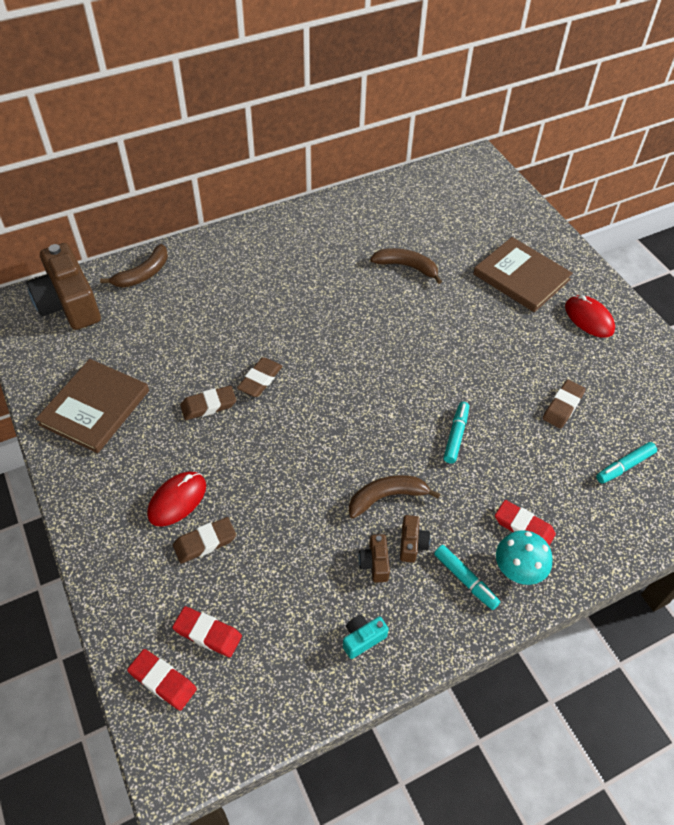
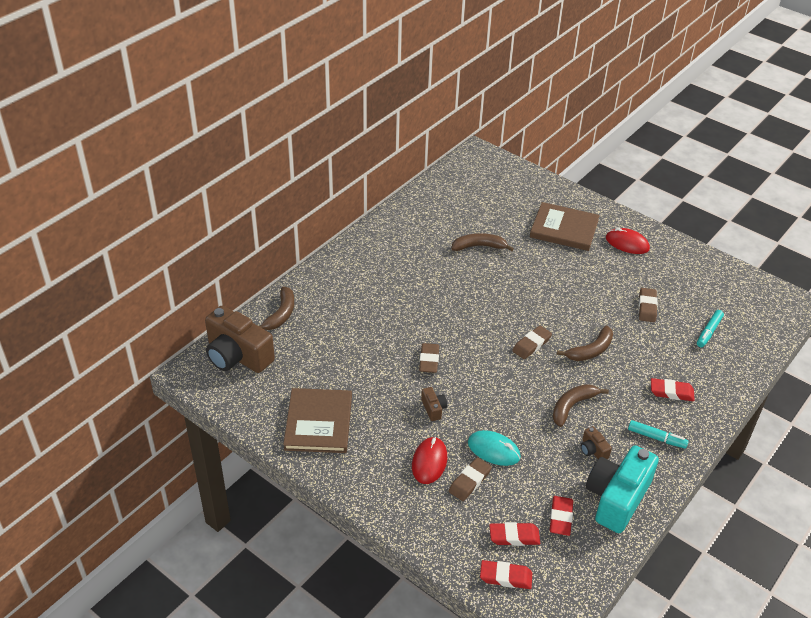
camera: 25 degrees left, 10 degrees down
brown eraser [180,385,236,420] -> brown eraser moved to [512,326,552,359]
turquoise camera [343,615,389,659] -> turquoise camera [586,445,659,533], size x2.36
brown camera [400,515,430,563] -> brown camera moved to [421,387,447,421]
turquoise marker [443,402,469,464] -> brown banana [557,326,613,361]
turquoise mushroom [496,530,552,585] -> none
none -> turquoise mouse [468,430,521,466]
none -> red eraser [550,496,573,536]

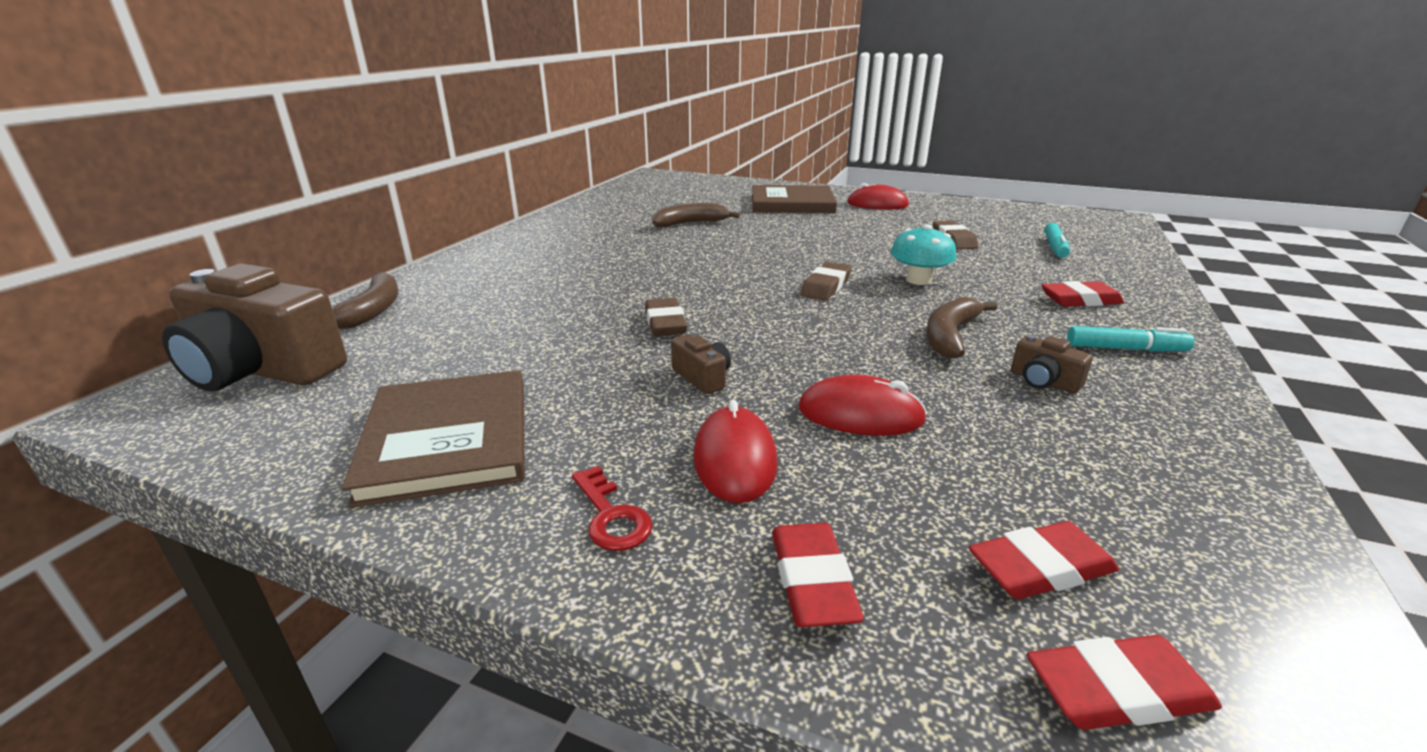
camera: 15 degrees left, 15 degrees down
brown eraser [449,457,492,501] -> none
turquoise mouse [468,430,521,466] -> red mouse [798,374,927,436]
red eraser [550,496,573,536] -> red eraser moved to [772,523,864,628]
brown banana [557,326,613,361] -> turquoise mushroom [890,224,956,285]
turquoise camera [586,445,659,533] -> none
none -> red key [572,466,653,551]

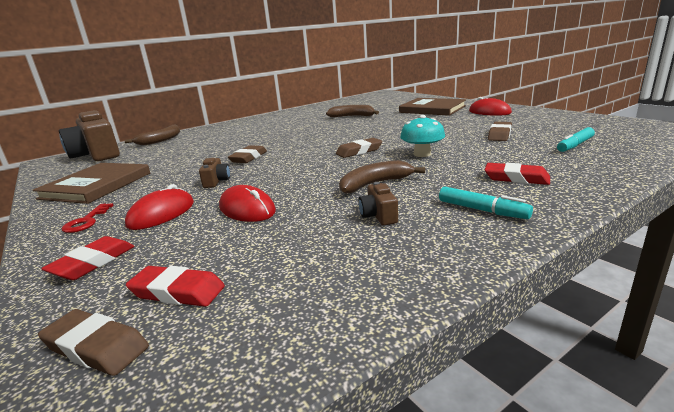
camera: 35 degrees right, 5 degrees down
red eraser [1027,635,1222,730] -> brown eraser [38,309,149,376]

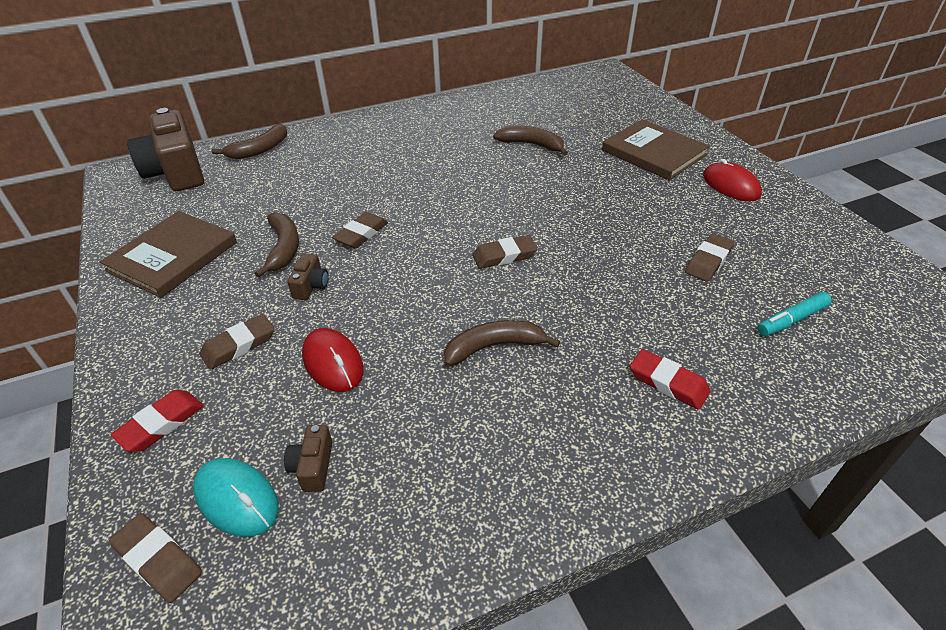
camera: 10 degrees right, 20 degrees up
red key [61,203,114,233] -> none
red mouse [125,184,194,230] -> brown eraser [200,314,274,370]
red eraser [126,266,225,307] -> turquoise mouse [193,458,279,537]
brown camera [358,182,398,225] -> brown camera moved to [284,425,333,492]
turquoise mushroom [400,115,445,157] -> none
turquoise marker [439,187,533,219] -> none
none -> brown banana [255,212,299,278]

